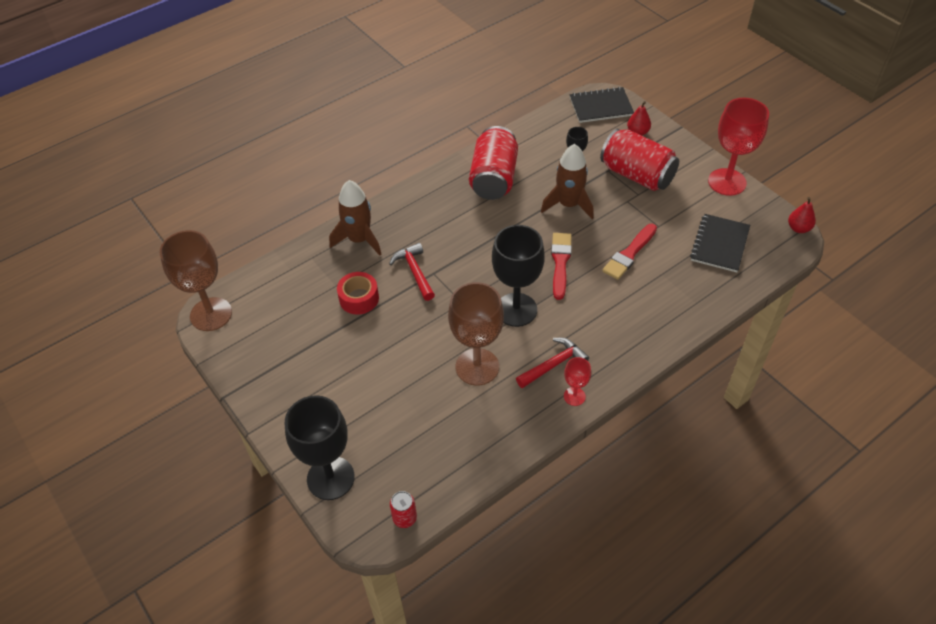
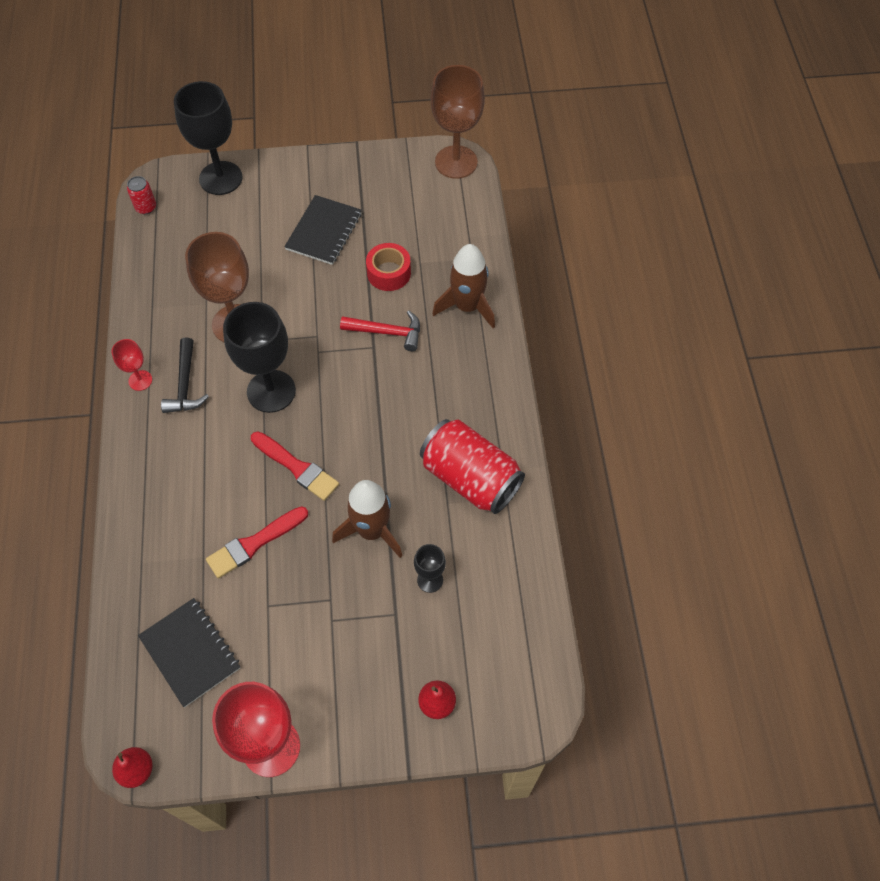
camera: 120 degrees right, 10 degrees up
red hammer [516,338,589,388] -> black hammer [161,337,209,413]
black notebook [570,87,634,123] -> black notebook moved to [284,195,362,265]
red can [600,129,679,191] -> none
red brush [602,224,657,280] -> red brush turned 105 degrees counterclockwise [206,506,308,578]

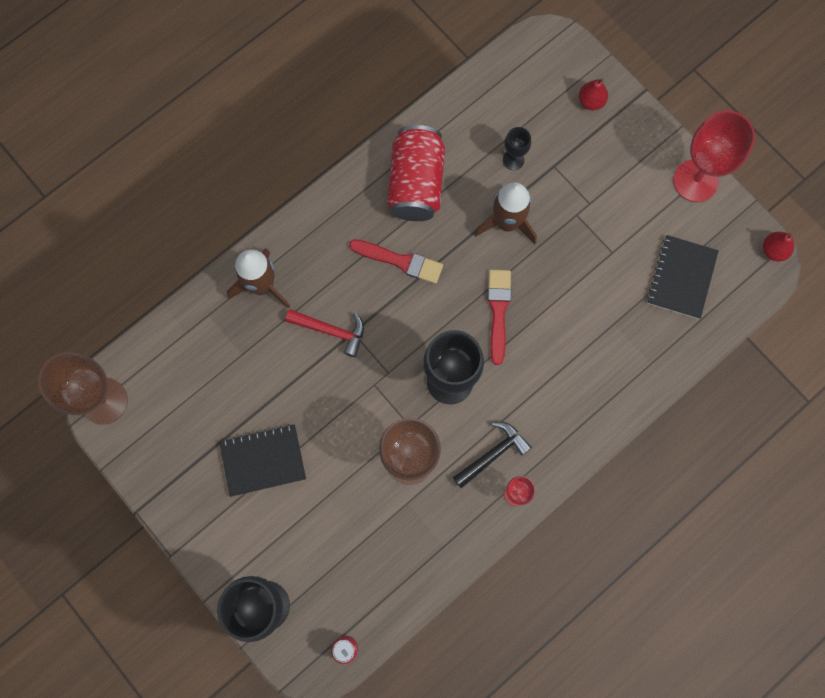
camera: 125 degrees left, 15 degrees up
red brush [206,506,308,578] -> red brush moved to [349,239,443,284]
red hammer [340,311,420,351] -> red hammer turned 135 degrees clockwise [285,309,364,357]
red tape [366,243,411,291] -> none

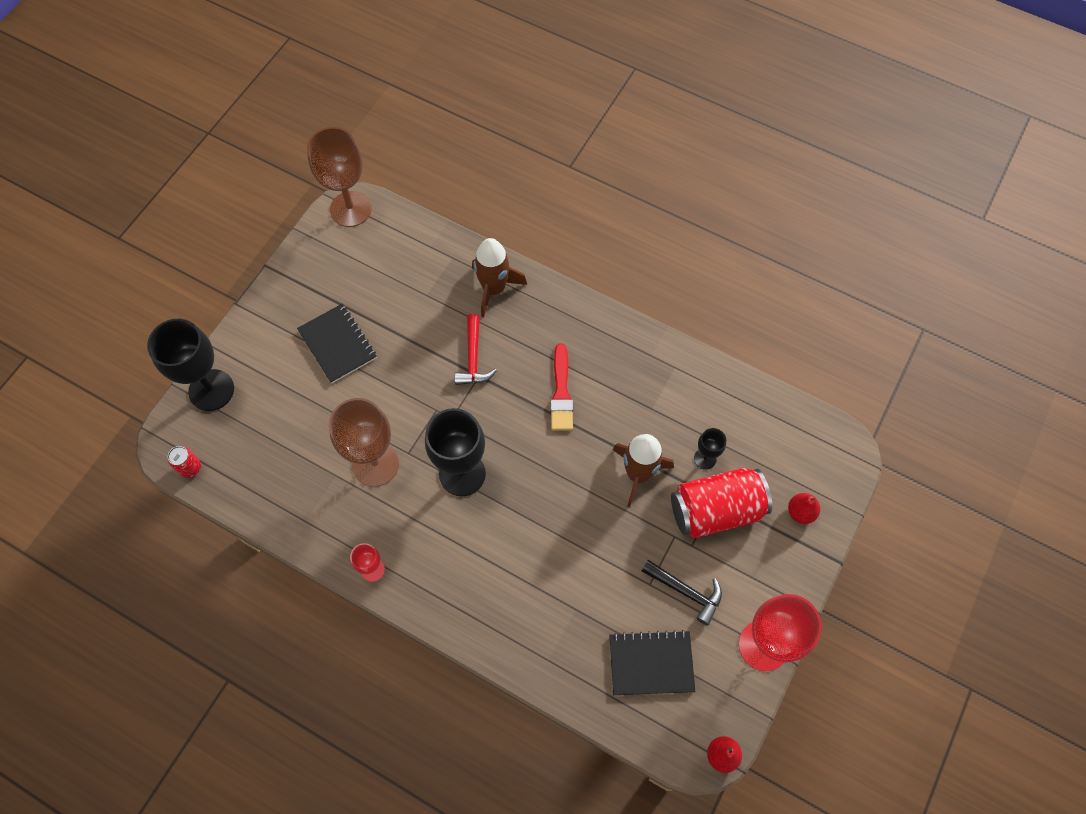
camera: 70 degrees right, 10 degrees down
red can [387,125,445,221] -> red can moved to [671,468,772,538]
black hammer [453,422,532,488] -> black hammer moved to [642,560,722,626]
red brush [488,270,511,365] -> none

